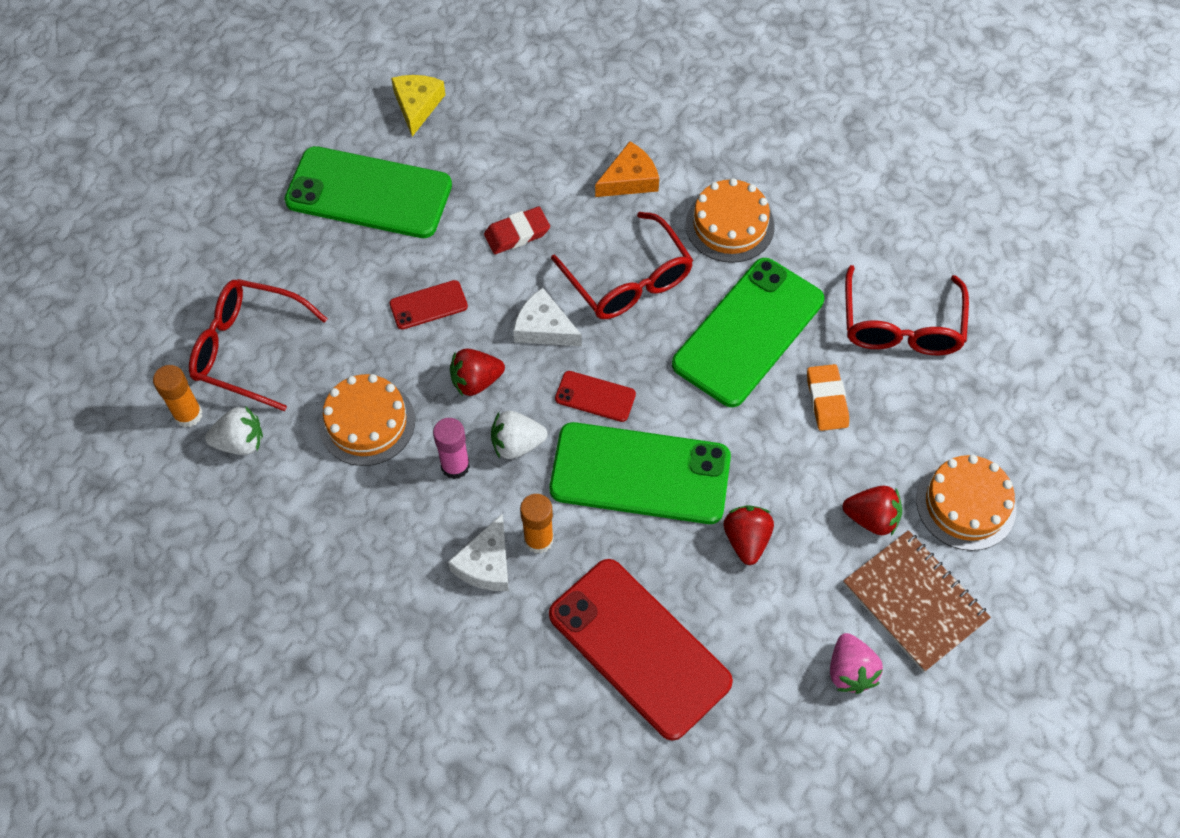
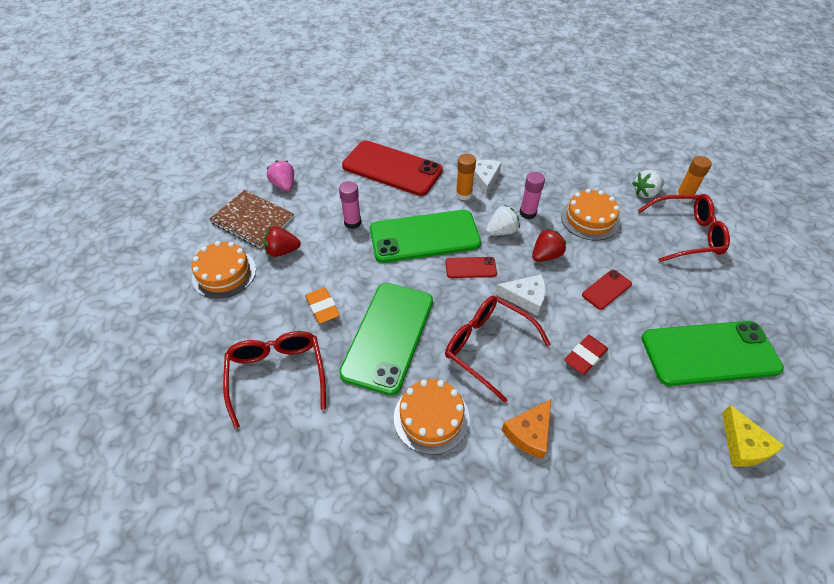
camera: 160 degrees right, 10 degrees down
red strawberry [723,505,774,565] -> pink glue stick [339,181,361,229]

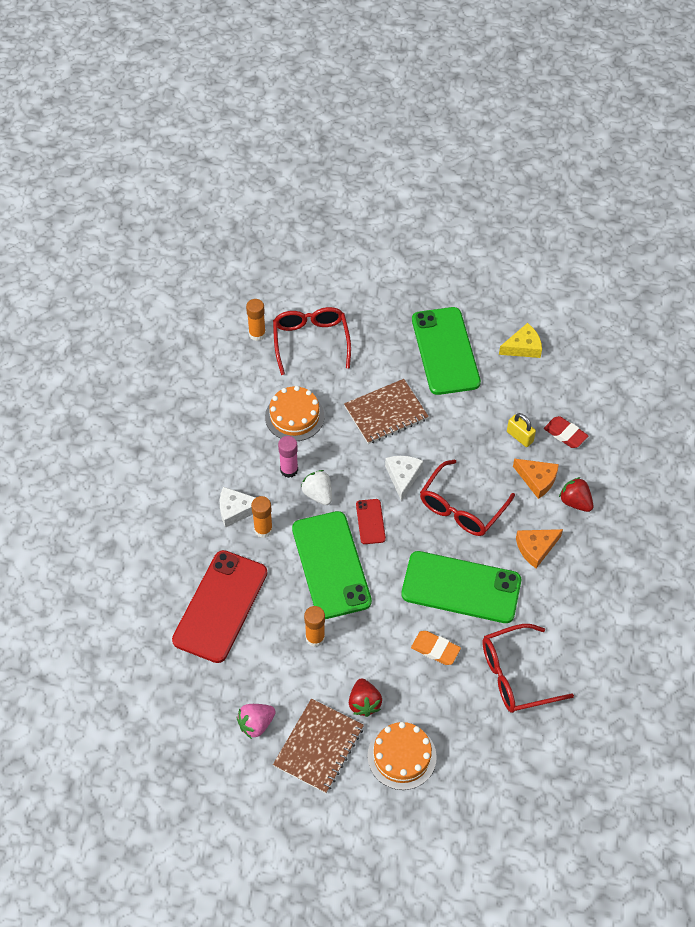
camera: 95 degrees left, 5 degrees up
orange eraser [305,287,340,324] -> orange eraser turned 60 degrees clockwise [411,631,461,665]
pink glue stick [339,181,361,229] -> orange glue stick [304,606,325,647]
orange cake [394,379,470,455] -> orange cheese [516,529,563,568]
red strawberry [532,229,566,262] -> red strawberry moved to [559,477,594,512]
red eraser [564,335,608,374] -> red eraser moved to [544,416,588,448]
red phone [582,270,632,310] -> brown notebook [344,379,429,444]
white strawberry [632,170,664,198] -> none
none -> yellow padlock [507,413,536,447]

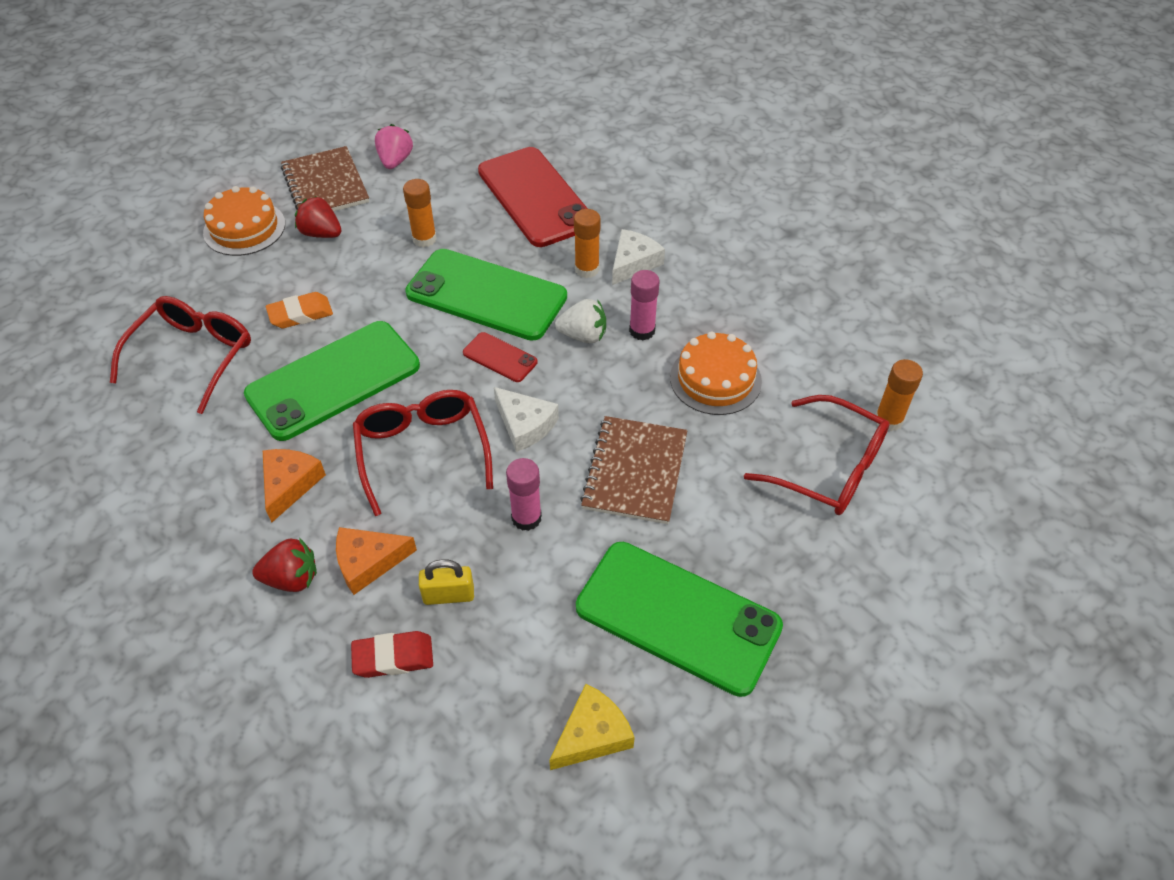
camera: 130 degrees right, 5 degrees down
yellow cheese [499,323,542,358] -> yellow cheese turned 150 degrees counterclockwise [549,684,635,770]
none -> pink glue stick [506,458,542,531]

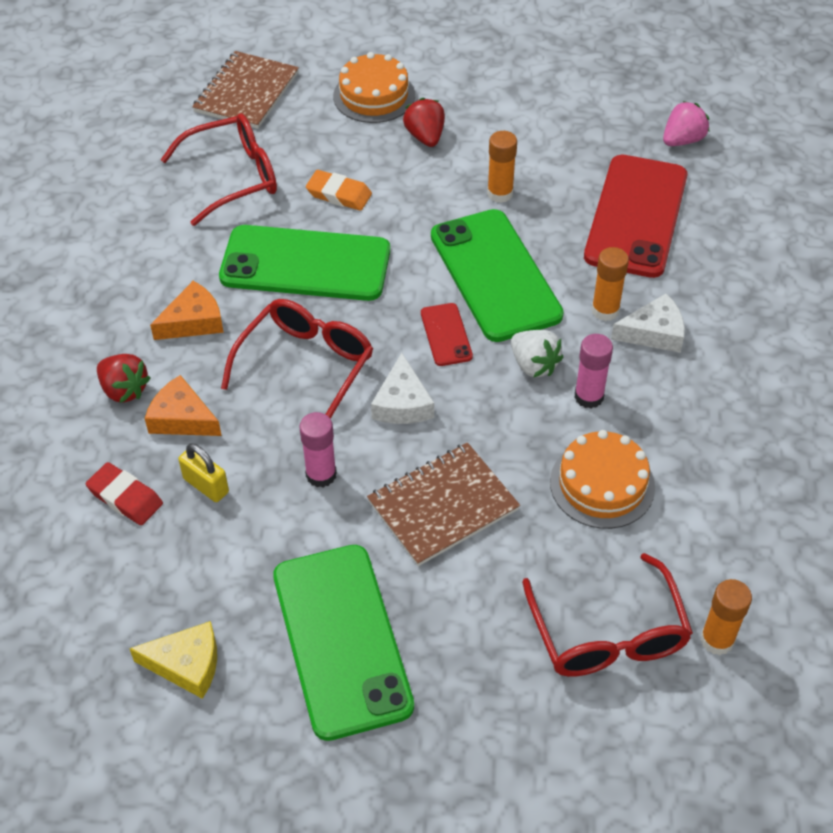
camera: 45 degrees right, 0 degrees up
brown notebook [281,146,369,211] -> brown notebook moved to [192,51,299,129]
pink strawberry [375,124,413,169] -> pink strawberry moved to [663,101,710,146]

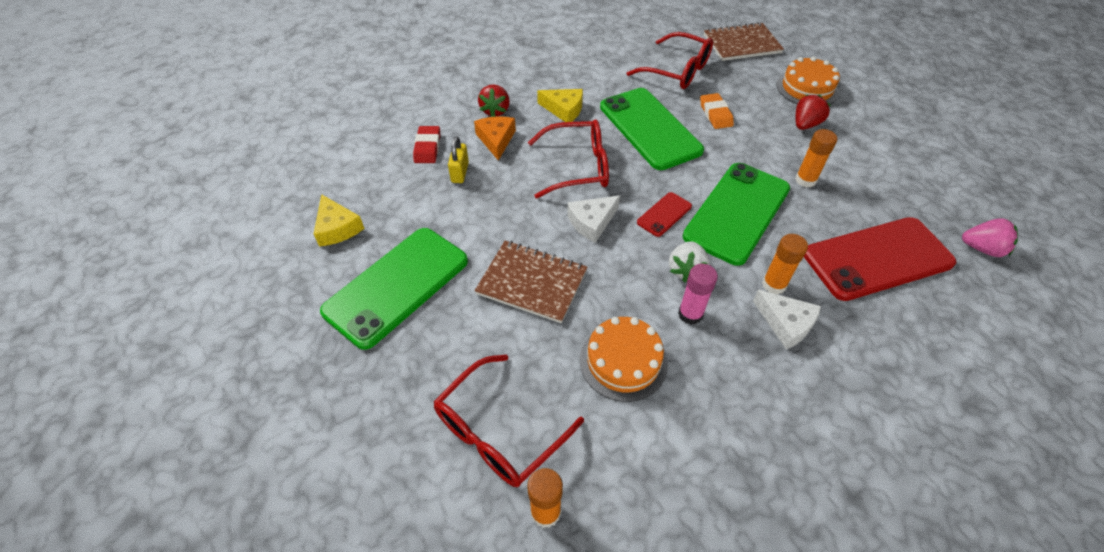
camera: 55 degrees right, 0 degrees up
orange cheese [150,281,224,340] -> yellow cheese [537,89,583,122]
pink glue stick [299,412,337,487] -> none

